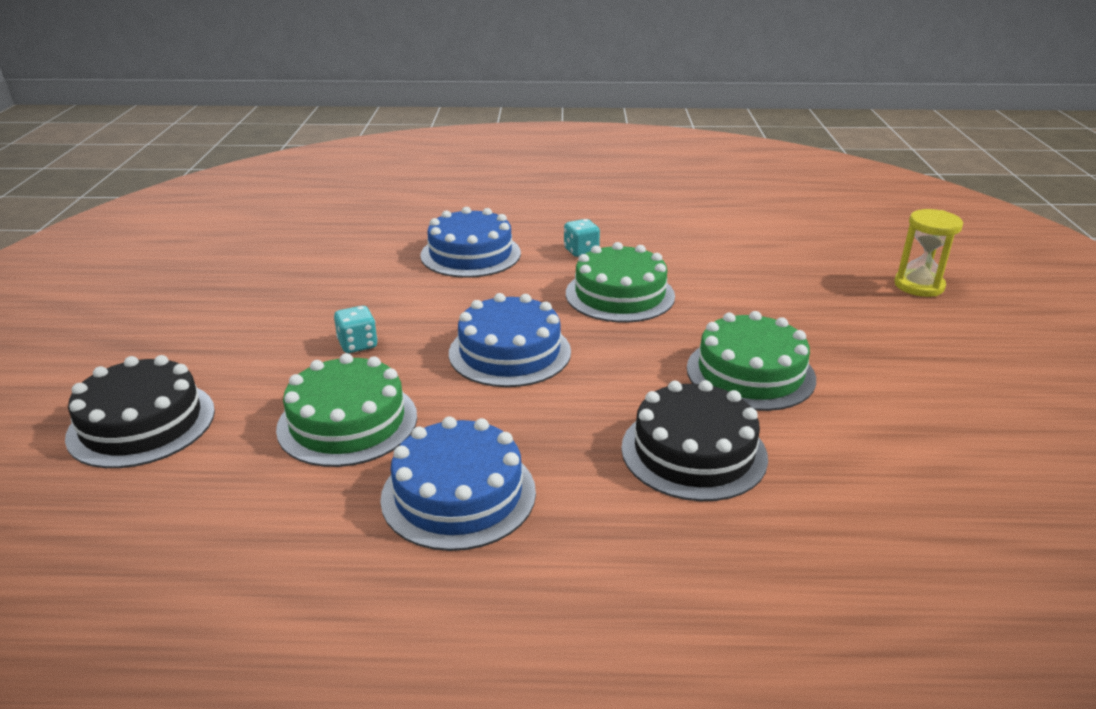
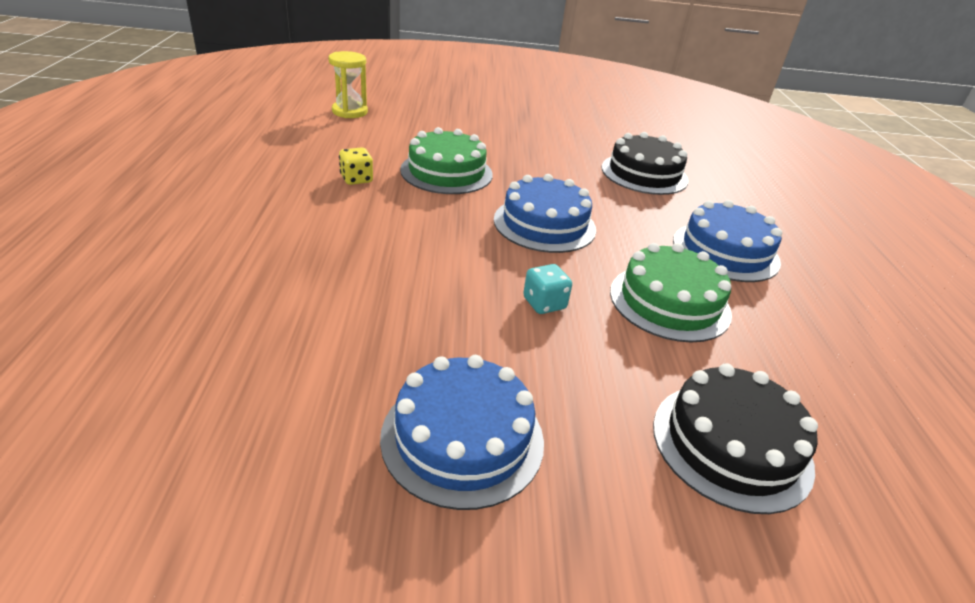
camera: 95 degrees left, 5 degrees up
blue cake [420,207,521,278] -> blue cake moved to [380,355,544,510]
turquoise dice [564,219,600,257] -> yellow dice [339,147,373,185]
green cake [687,311,816,411] -> none
yellow hourglass [894,209,963,297] -> yellow hourglass moved to [328,51,368,118]

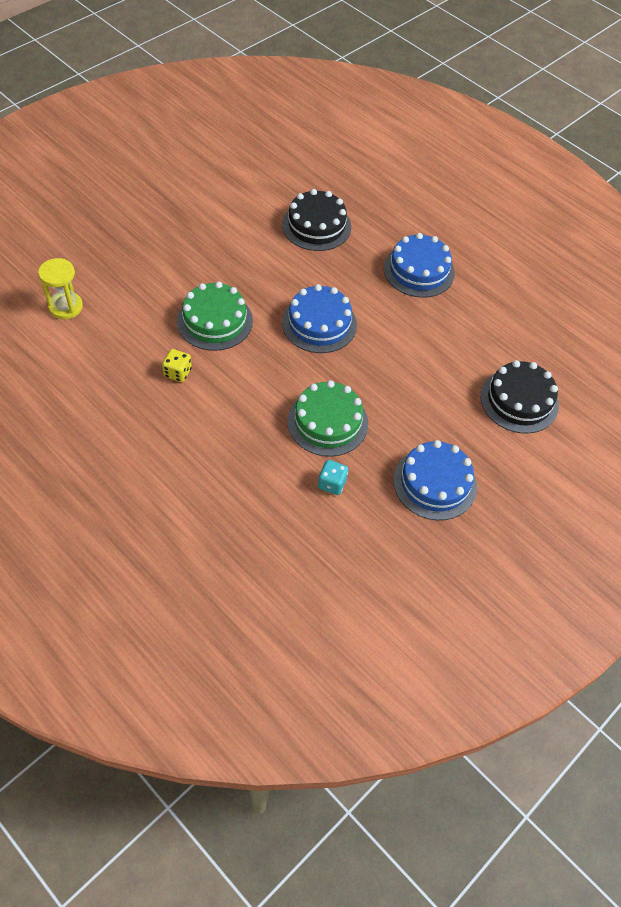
camera: 45 degrees left, 20 degrees up
turquoise dice [523,264,572,314] -> turquoise dice moved to [318,460,348,495]
green cake [610,243,732,342] -> green cake moved to [287,380,368,457]

